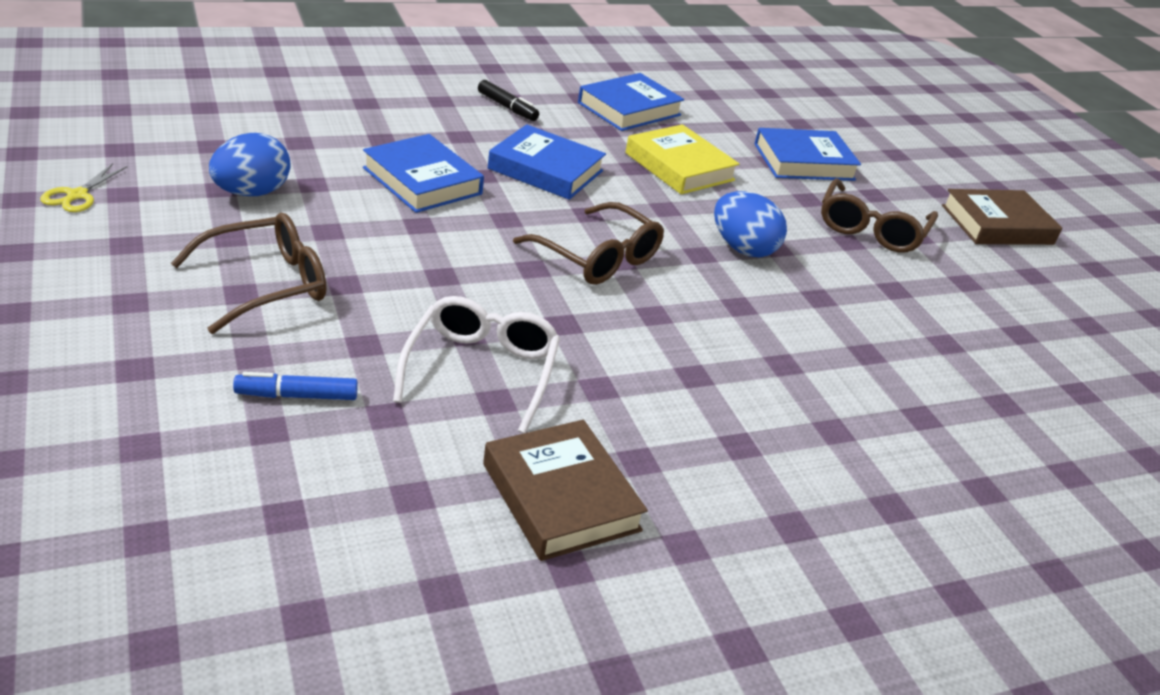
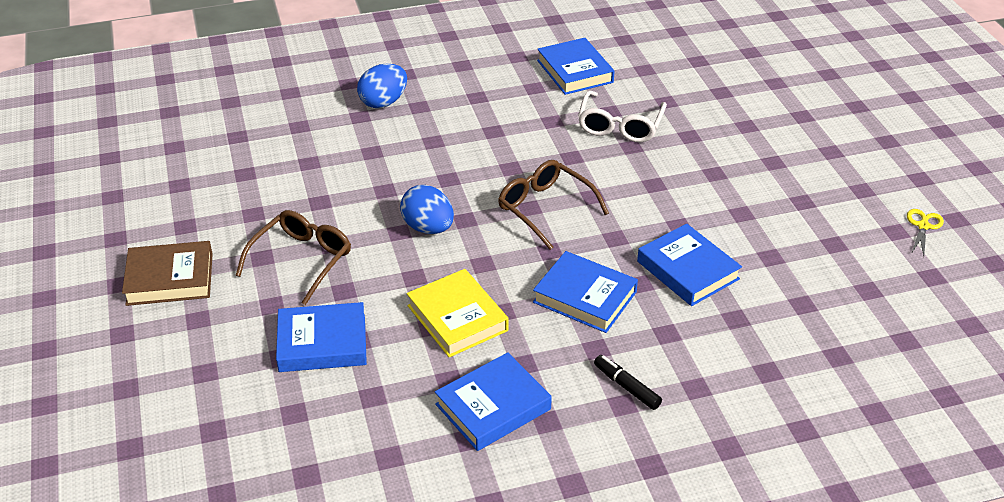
camera: 170 degrees left, 5 degrees up
brown glasses [171,213,326,334] -> none
blue egg [209,133,291,196] -> blue egg moved to [357,64,407,108]
blue marker [233,372,358,400] -> none
brown book [483,420,648,561] -> blue book [537,38,615,95]

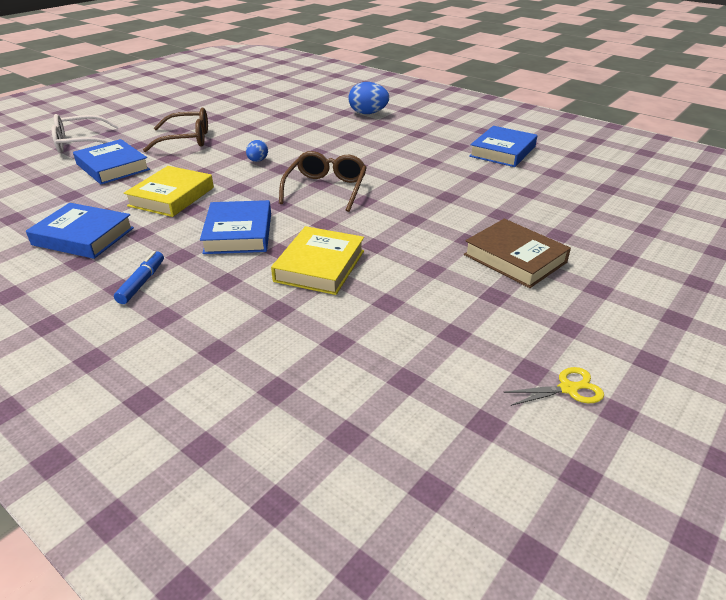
camera: 55 degrees right, 5 degrees down
brown book [122,241,213,306] -> brown book moved to [464,219,571,288]
blue egg [400,185,454,234] -> blue egg [246,140,268,162], size x0.57
white glasses [578,91,667,142] -> white glasses moved to [52,114,119,153]
black marker [594,355,662,410] -> blue marker [114,251,164,304]
blue book [637,224,742,306] -> yellow book [271,226,364,295]

